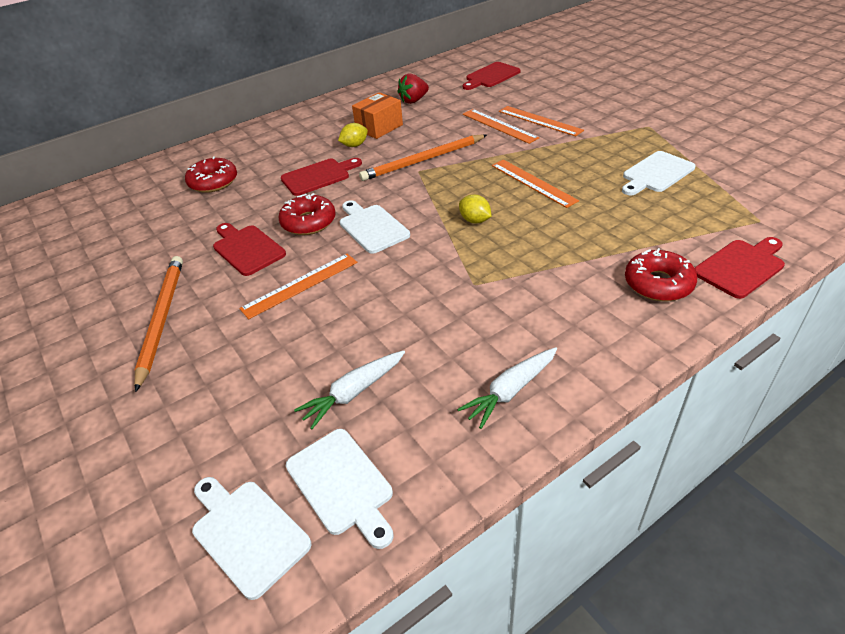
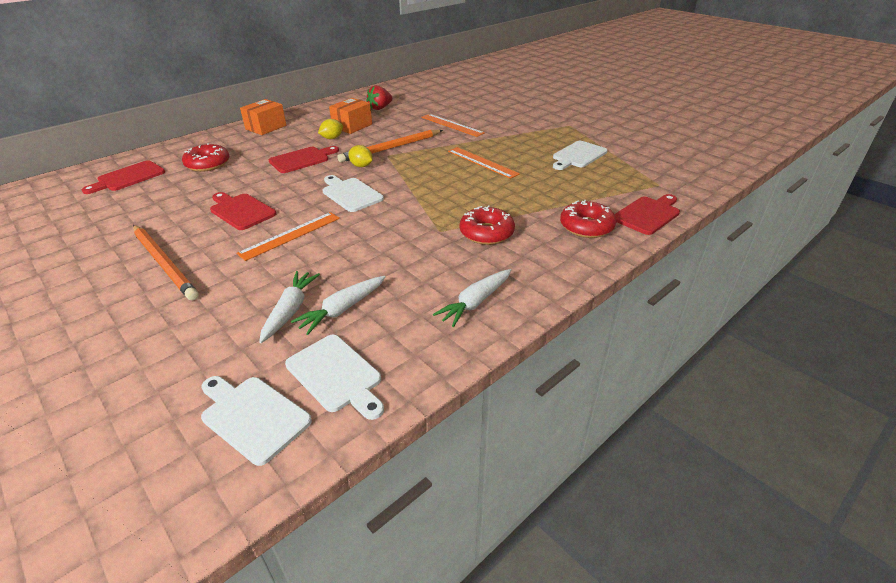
camera: 10 degrees left, 5 degrees down
orange pencil [134,256,183,392] -> orange pencil turned 150 degrees clockwise [133,225,199,301]
red donut [278,193,336,235] -> red donut moved to [460,205,515,245]
yellow lemon [459,195,492,224] -> yellow lemon moved to [348,145,372,167]
red cutting board [463,62,521,90] -> red cutting board moved to [82,160,165,194]
orange ruler [499,106,584,136] -> none
none -> orange box [240,99,286,135]
none -> white carrot [259,271,320,343]

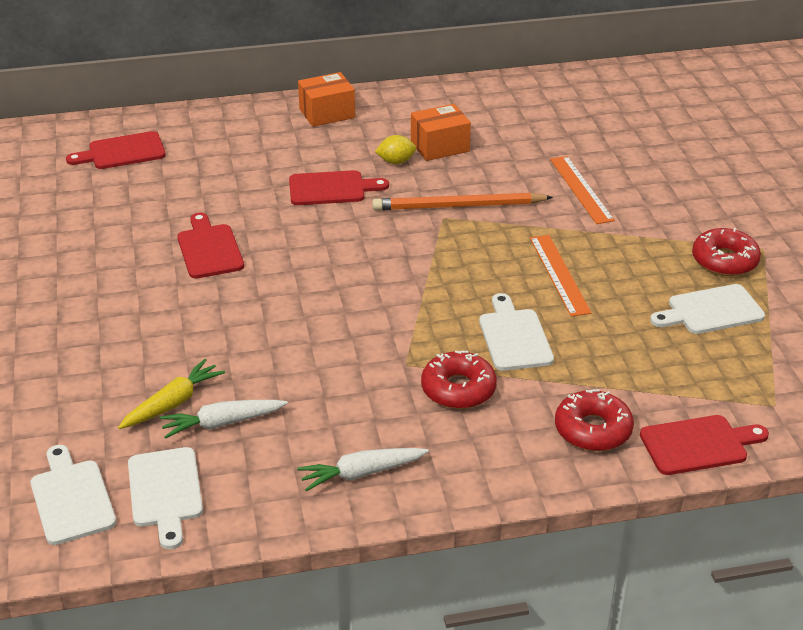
camera: 30 degrees right, 0 degrees up
orange pencil [133,225,199,301] -> none
red donut [182,143,229,172] -> red donut moved to [692,228,761,276]
orange ruler [236,212,340,261] -> none
white carrot [259,271,320,343] -> yellow carrot [118,359,225,429]
white cutting board [323,175,384,212] -> white cutting board moved to [479,293,554,371]
yellow lemon [348,145,372,167] -> none
red strawberry [366,85,392,110] -> none

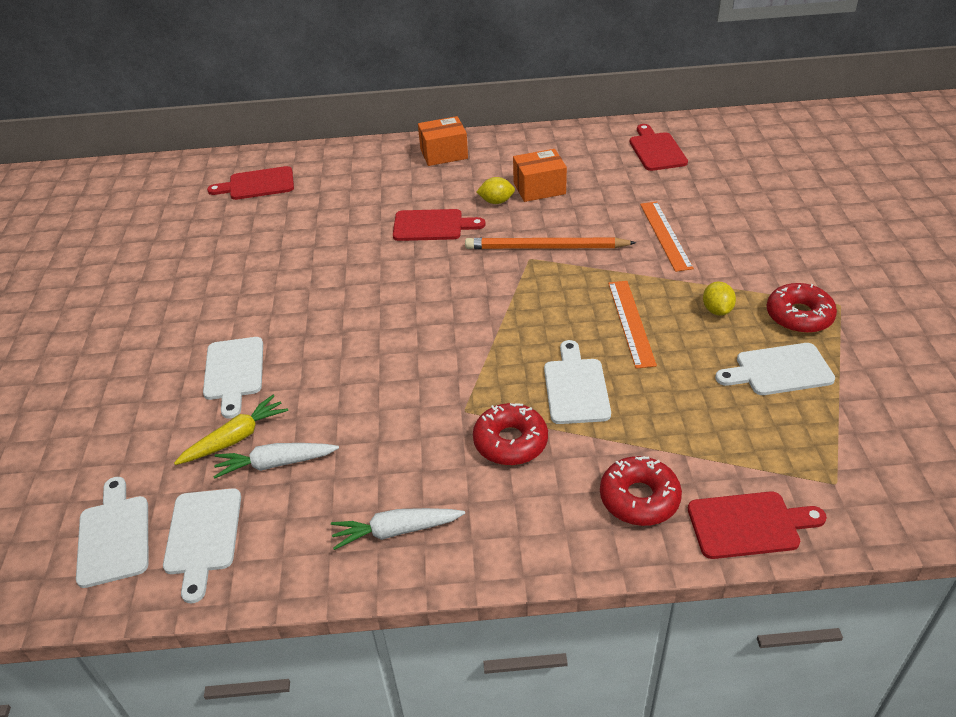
camera: 10 degrees right, 5 degrees up
red cutting board [177,213,244,279] -> red cutting board moved to [630,124,688,171]
none -> white cutting board [203,337,263,418]
none -> yellow lemon [703,282,736,316]

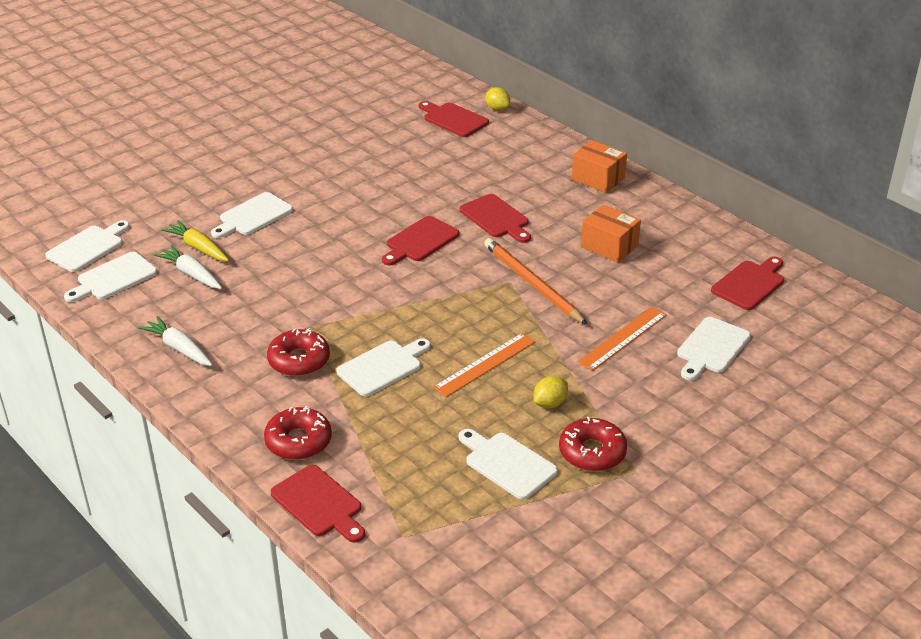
camera: 50 degrees right, 5 degrees down
yellow carrot [174,395,288,465] -> yellow carrot turned 150 degrees counterclockwise [161,220,229,261]
yellow lemon [477,177,515,204] -> yellow lemon moved to [486,87,510,111]
none -> red cutting board [382,216,460,266]
none -> white cutting board [677,317,751,380]

